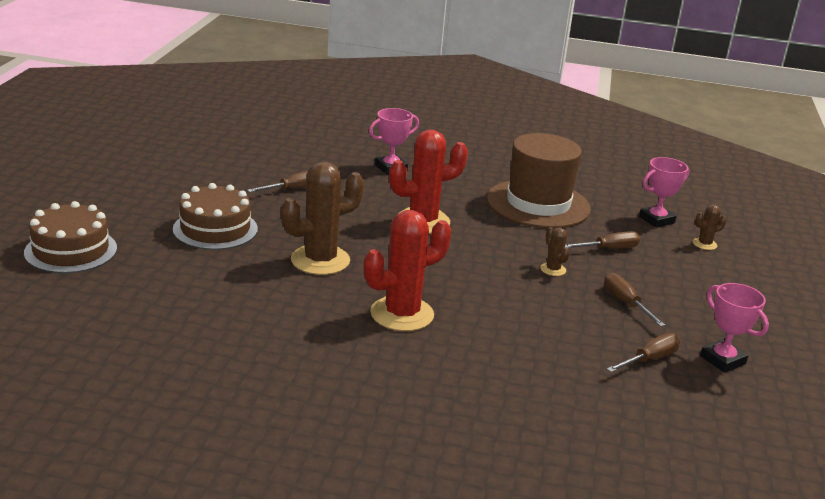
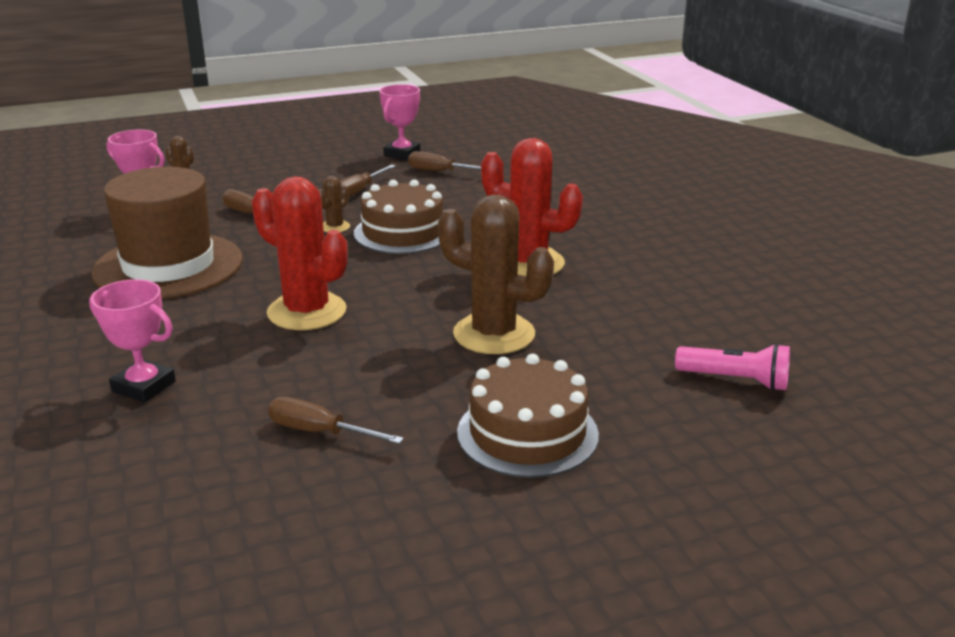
camera: 120 degrees left, 0 degrees up
brown cake [24,201,117,273] -> brown cake moved to [354,180,444,254]
none -> pink flashlight [675,343,790,391]

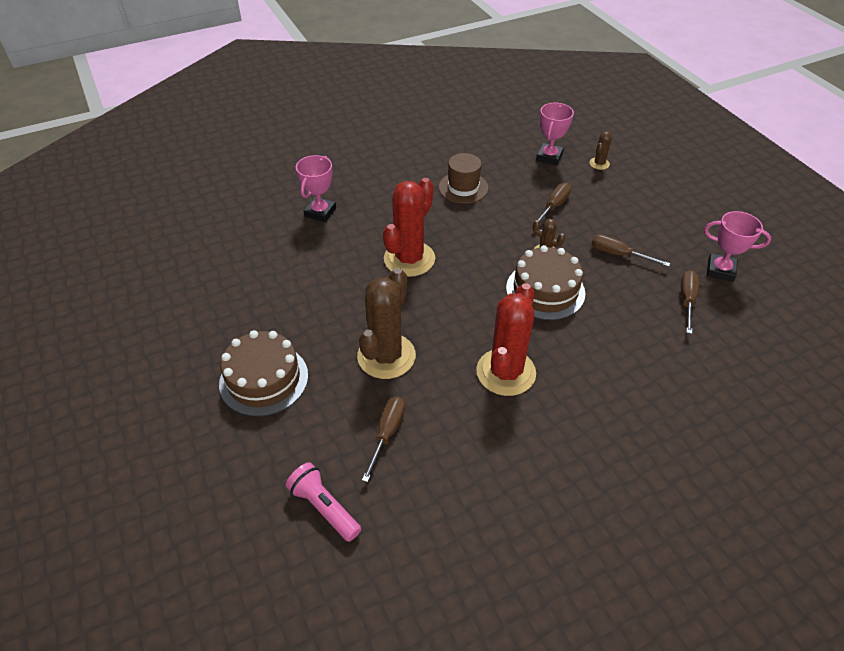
camera: 85 degrees right, 20 degrees up
brown hat [91,167,243,299] -> brown hat [439,153,489,204], size x0.53
brown screwdriver [268,397,404,444] -> brown screwdriver moved to [362,396,405,482]
pink flashlight [675,343,790,391] -> pink flashlight turned 120 degrees clockwise [286,462,361,542]

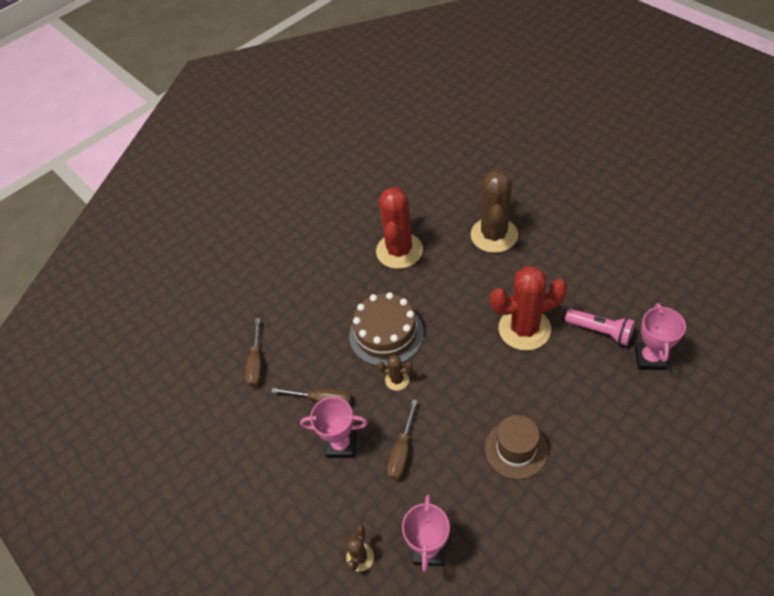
camera: 170 degrees right, 5 degrees up
brown cake [219,330,308,417] -> none
pink flashlight [286,462,361,542] -> pink flashlight moved to [565,309,635,346]
brown screwdriver [362,396,405,482] -> none
red cactus [383,178,435,277] -> red cactus turned 60 degrees clockwise [490,266,567,351]
pink trophy [704,211,771,282] -> pink trophy moved to [300,397,368,458]

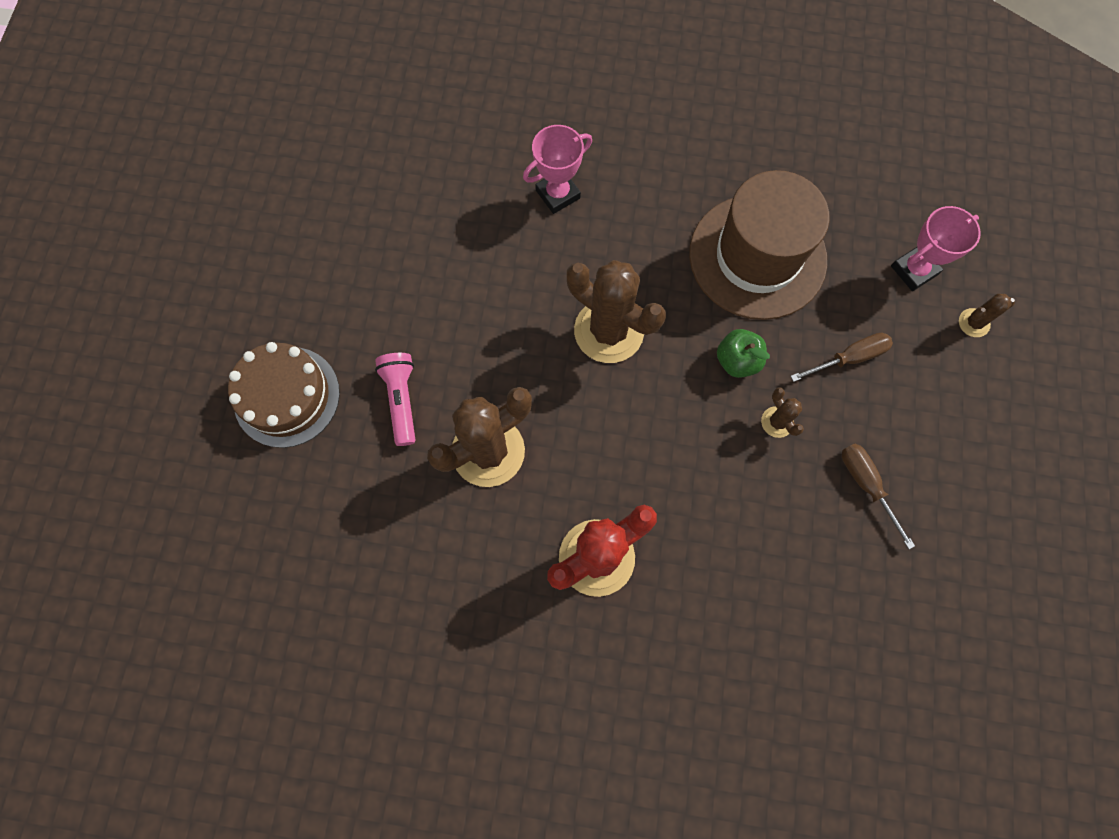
camera: 135 degrees left, 20 degrees up
brown screwdriver [245,318,262,387] -> none
pink trophy [300,397,368,458] -> none
brown cake [349,292,424,367] -> brown cake moved to [228,342,340,448]
brown hat [485,415,548,479] -> brown hat [689,170,830,320], size x1.87
red cactus [490,266,567,351] -> brown cactus [567,260,666,363]
pink flashlight [565,309,635,346] -> pink flashlight moved to [375,353,415,446]
none -> green apple [717,329,770,378]

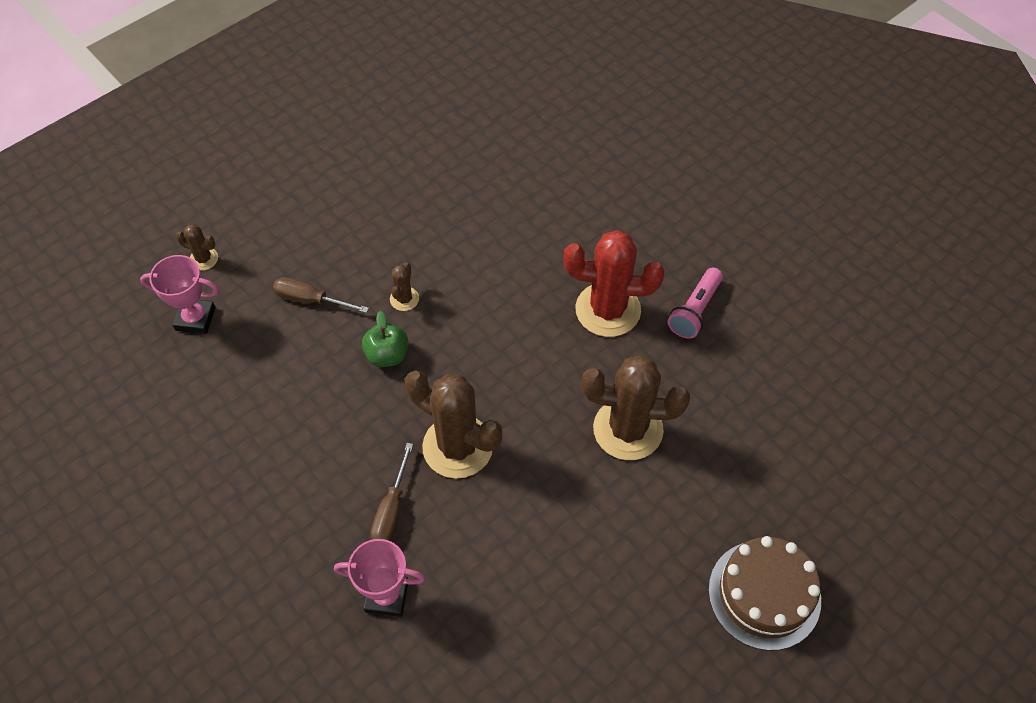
camera: 140 degrees left, 15 degrees down
pink flashlight [375,353,415,446] -> pink flashlight moved to [668,267,723,339]
brown cactus [567,260,666,363] -> brown cactus turned 45 degrees counterclockwise [405,371,502,478]
brown hat [689,170,830,320] -> none
brown screwdriver [842,444,915,549] -> brown screwdriver moved to [371,443,414,541]

